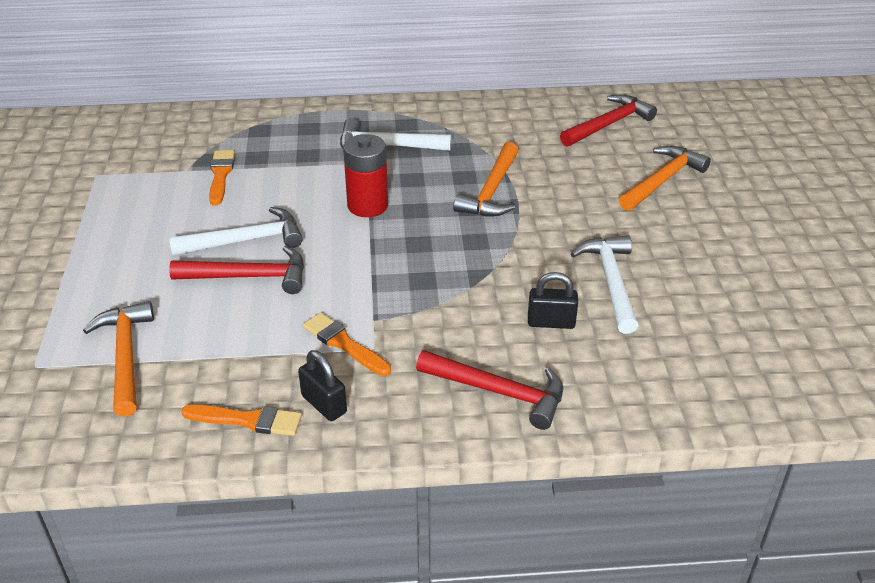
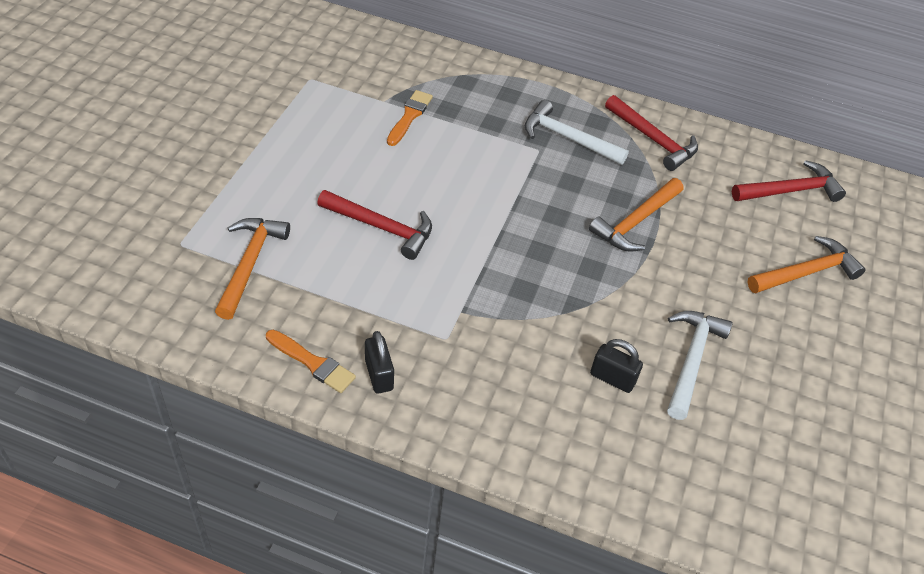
camera: 20 degrees right, 10 degrees up
white hammer [169,207,303,255] -> none
orange brush [303,312,391,376] -> none
red battery [343,134,388,217] -> none
red hammer [416,350,563,430] -> red hammer moved to [605,95,698,171]

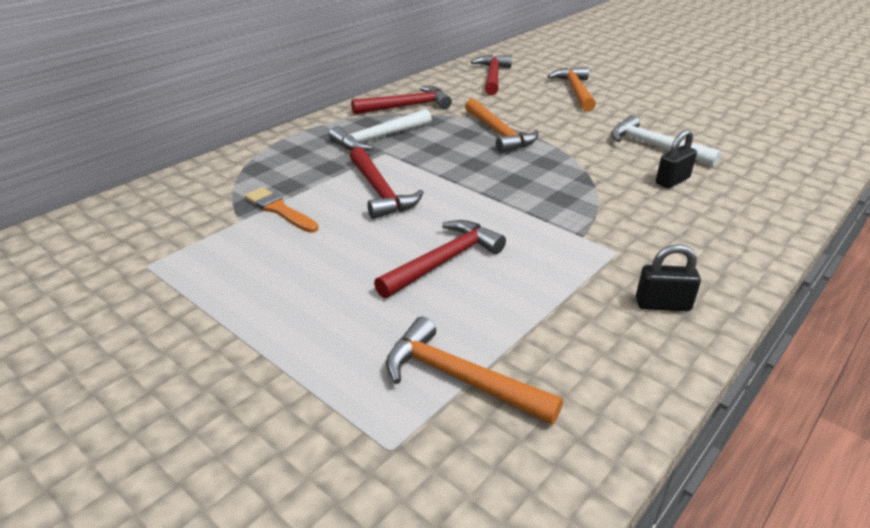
camera: 65 degrees left, 15 degrees down
orange brush [266,330,356,393] -> none
none -> red hammer [350,147,424,219]

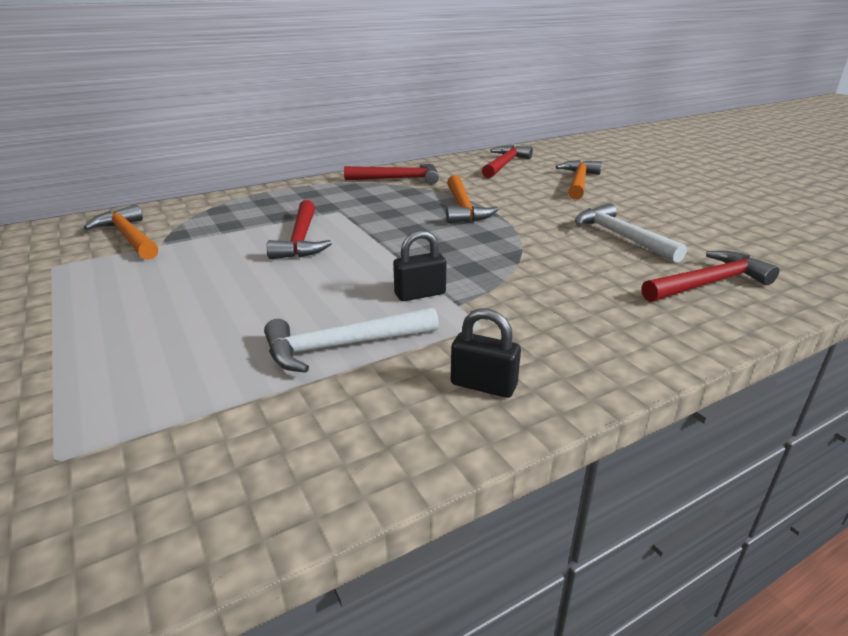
camera: 20 degrees right, 5 degrees down
orange brush [245,187,319,233] -> none
white hammer [329,109,432,151] -> white hammer moved to [264,307,439,373]
red hammer [374,220,506,298] -> red hammer moved to [641,251,780,302]
orange hammer [386,317,563,425] -> orange hammer moved to [83,204,158,260]
black padlock [656,129,697,188] -> black padlock moved to [393,230,446,301]

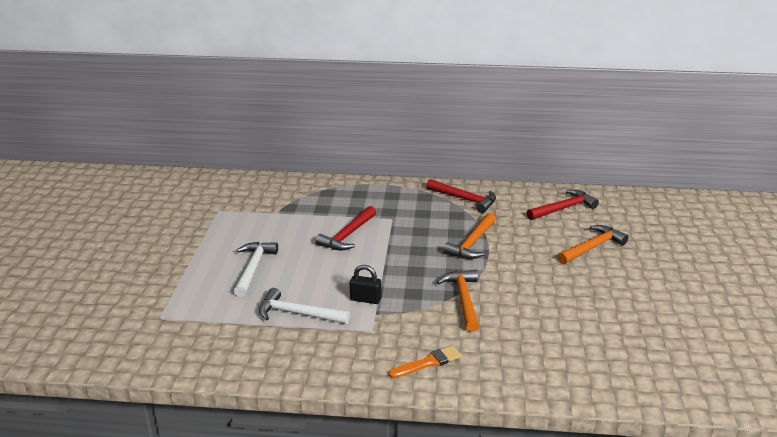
camera: 35 degrees right, 0 degrees up
orange hammer [83,204,158,260] -> orange hammer moved to [437,270,479,332]
black padlock [451,308,521,398] -> none
white hammer [575,203,687,263] -> white hammer moved to [234,242,278,297]
red hammer [641,251,780,302] -> none
none -> orange brush [389,346,462,378]

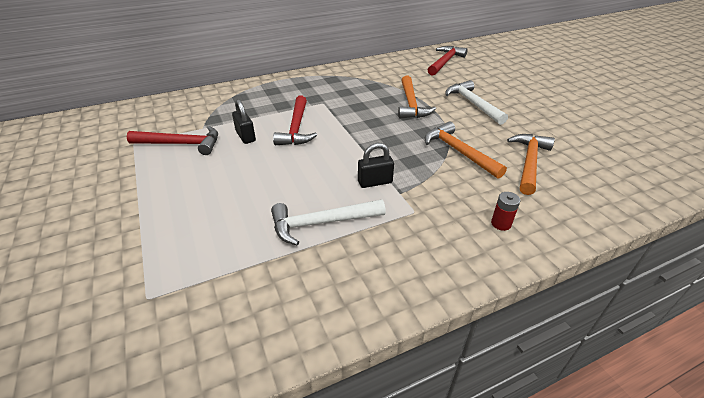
camera: 30 degrees left, 10 degrees up
white hammer [234,242,278,297] -> white hammer moved to [445,80,508,125]
orange brush [389,346,462,378] -> red battery [491,192,520,231]
red hammer [426,179,496,213] -> red hammer moved to [127,126,218,155]
orange hammer [558,225,629,264] -> orange hammer moved to [507,134,555,195]
none -> black padlock [232,99,256,144]

